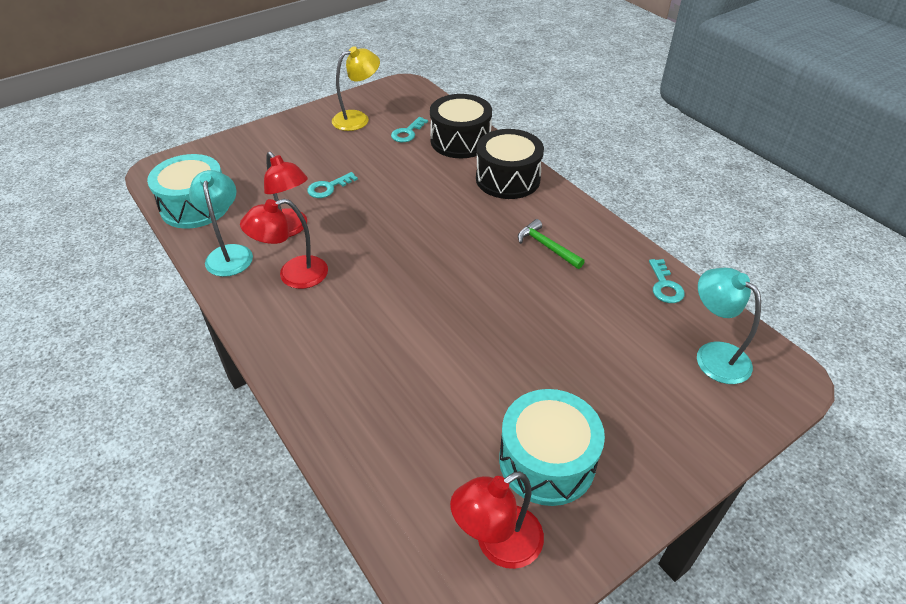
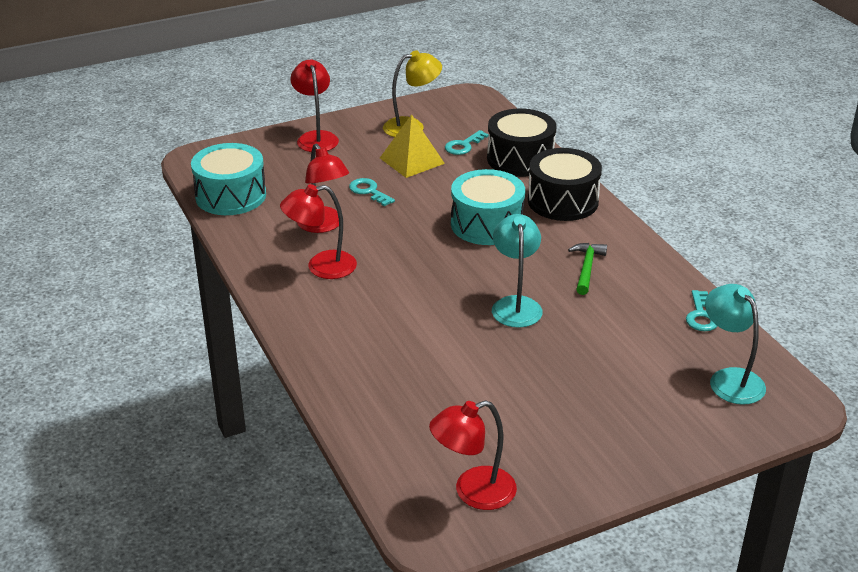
camera: 10 degrees right, 10 degrees down
turquoise lamp [189,170,253,277] -> turquoise lamp moved to [492,214,542,328]
turquoise key [307,172,358,198] -> turquoise key turned 75 degrees clockwise [349,178,395,206]
turquoise drum [499,389,605,506] -> turquoise drum moved to [451,169,525,245]
green hammer [518,219,585,269] -> green hammer turned 45 degrees clockwise [568,243,607,295]
none -> red lamp [290,59,339,152]
none -> yellow pyramid [380,114,445,178]

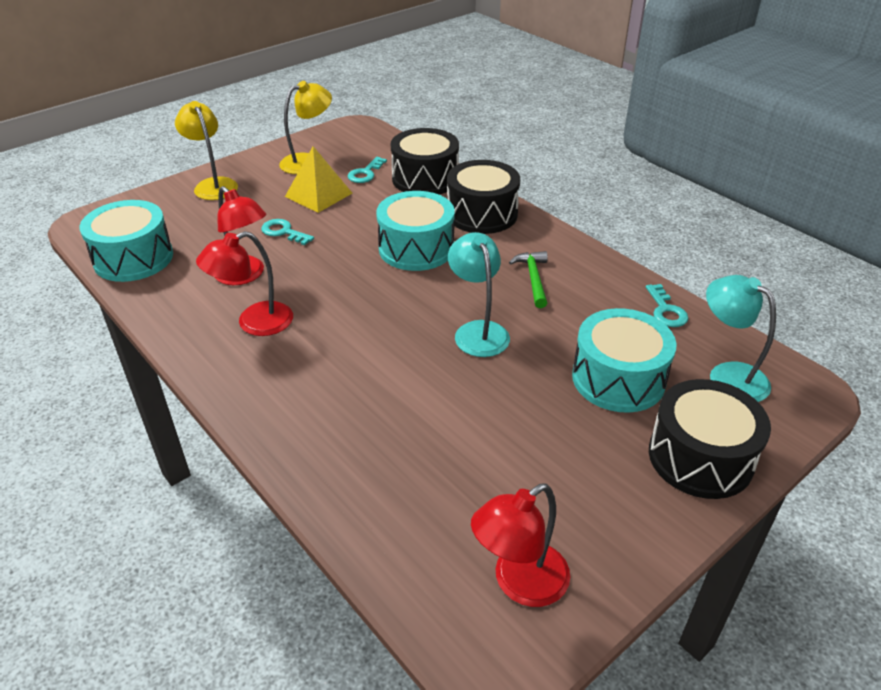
camera: 15 degrees left, 5 degrees up
red lamp [290,59,339,152] -> yellow lamp [175,101,238,200]
none -> turquoise drum [572,308,677,413]
none -> black drum [649,379,771,499]

